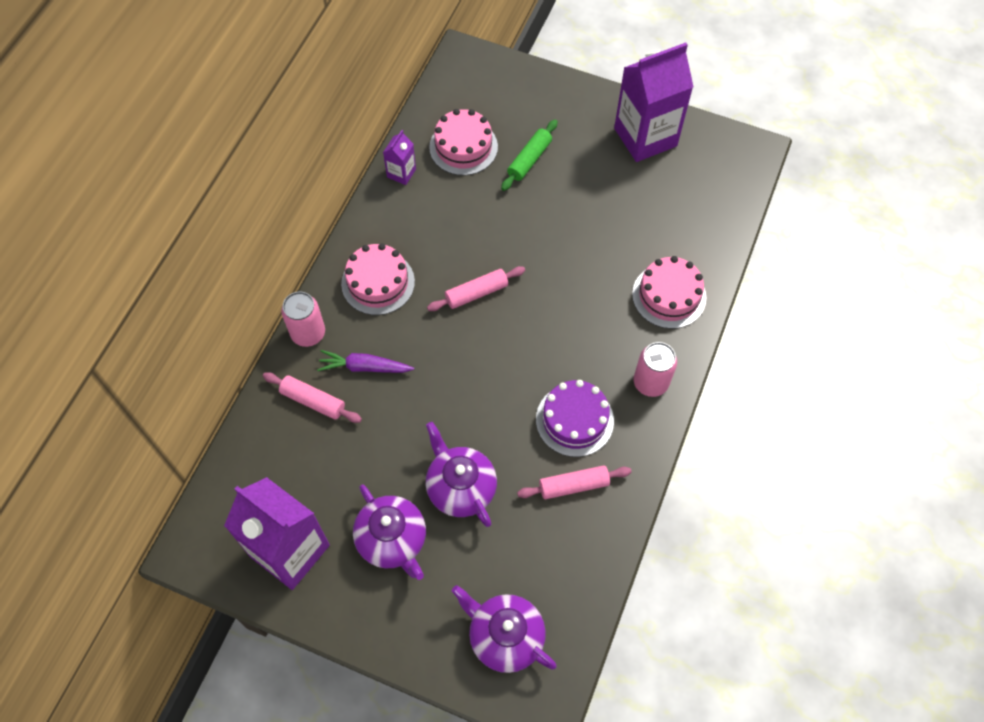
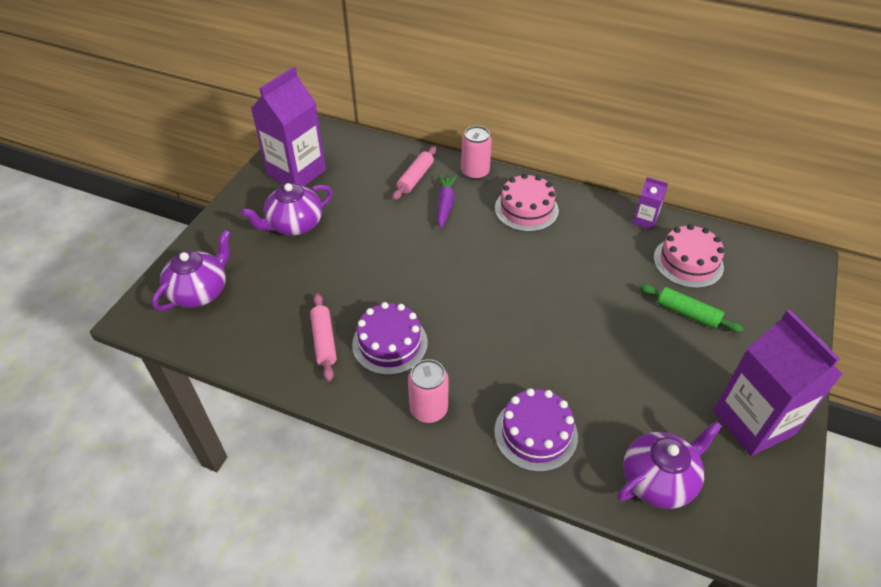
camera: 90 degrees right, 15 degrees down
purple teapot [426,422,497,527] -> purple teapot moved to [617,421,723,509]
pink rolling pin [427,266,525,311] -> none
pink cake [632,256,706,329] -> purple cake [494,388,578,472]

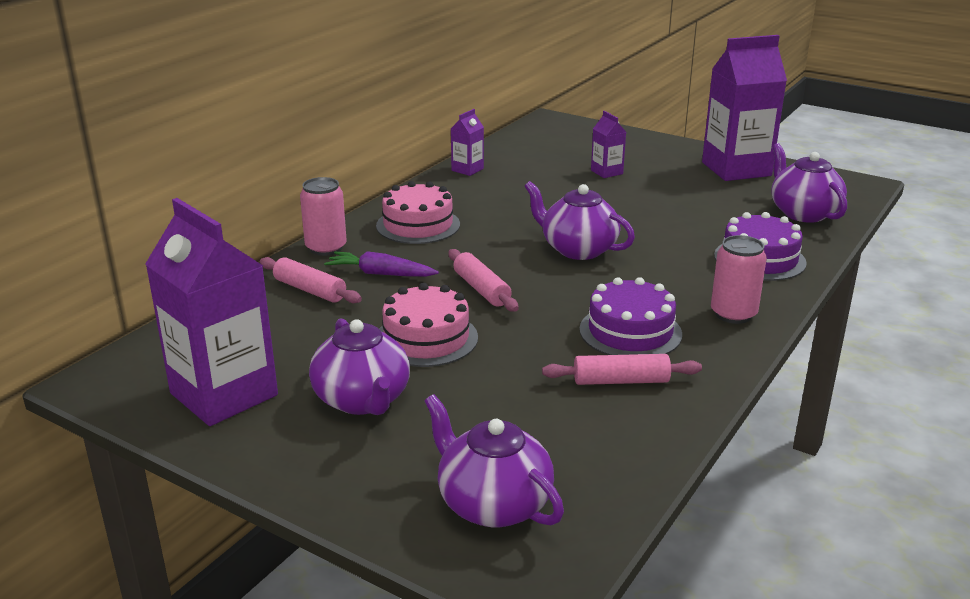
camera: 80 degrees left, 20 degrees down
green rolling pin [640,284,744,332] -> purple carton [591,111,626,178]
pink cake [654,224,724,288] -> pink cake moved to [379,283,478,367]
none -> pink rolling pin [449,249,519,311]
none -> purple teapot [524,181,635,260]

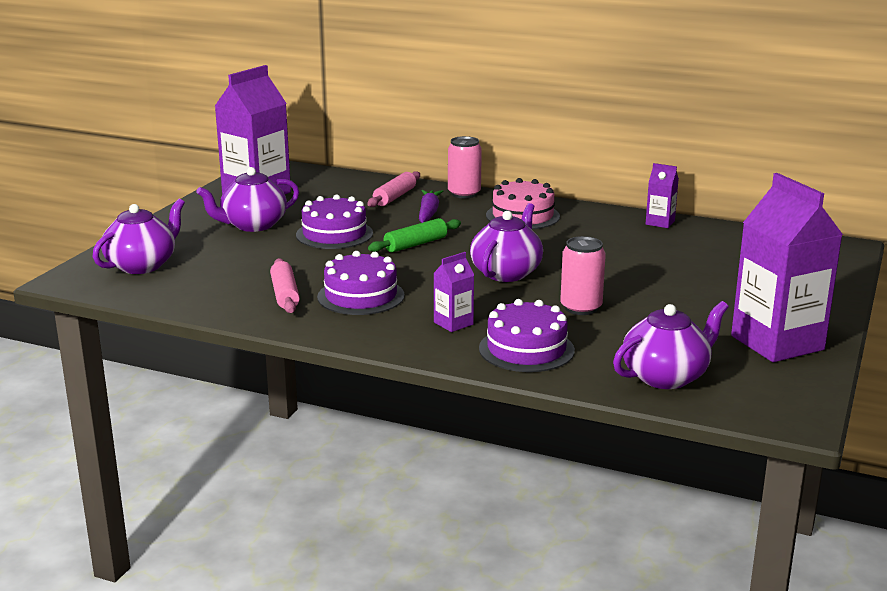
camera: 80 degrees right, 5 degrees down
pink cake [379,283,478,367] -> purple cake [296,194,373,249]
pink rolling pin [449,249,519,311] -> green rolling pin [368,218,461,253]
purple carton [591,111,626,178] -> purple carton moved to [433,252,474,332]
pink can [711,235,767,324] -> pink can moved to [560,236,606,315]

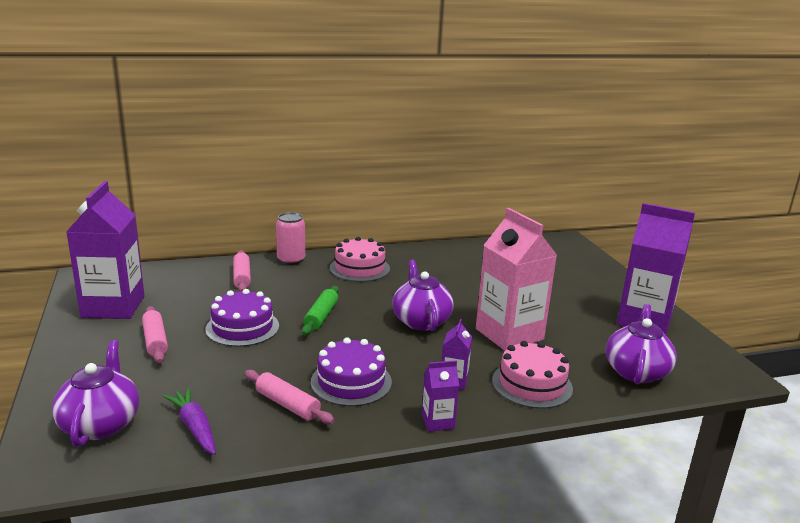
camera: 40 degrees left, 0 degrees up
purple teapot [196,167,299,232] -> pink rolling pin [142,306,168,363]
purple carrot [419,190,443,223] -> purple carrot moved to [163,388,216,455]
purple cake [479,299,575,372] -> pink cake [492,341,573,409]
pink can [560,236,606,315] -> pink carton [476,208,557,351]
purple carton [646,163,679,228] -> purple carton moved to [422,360,459,432]

